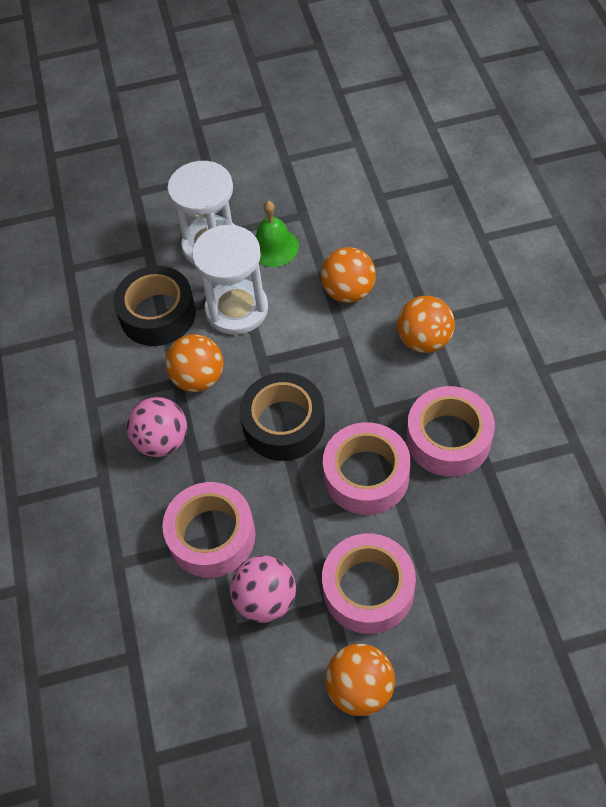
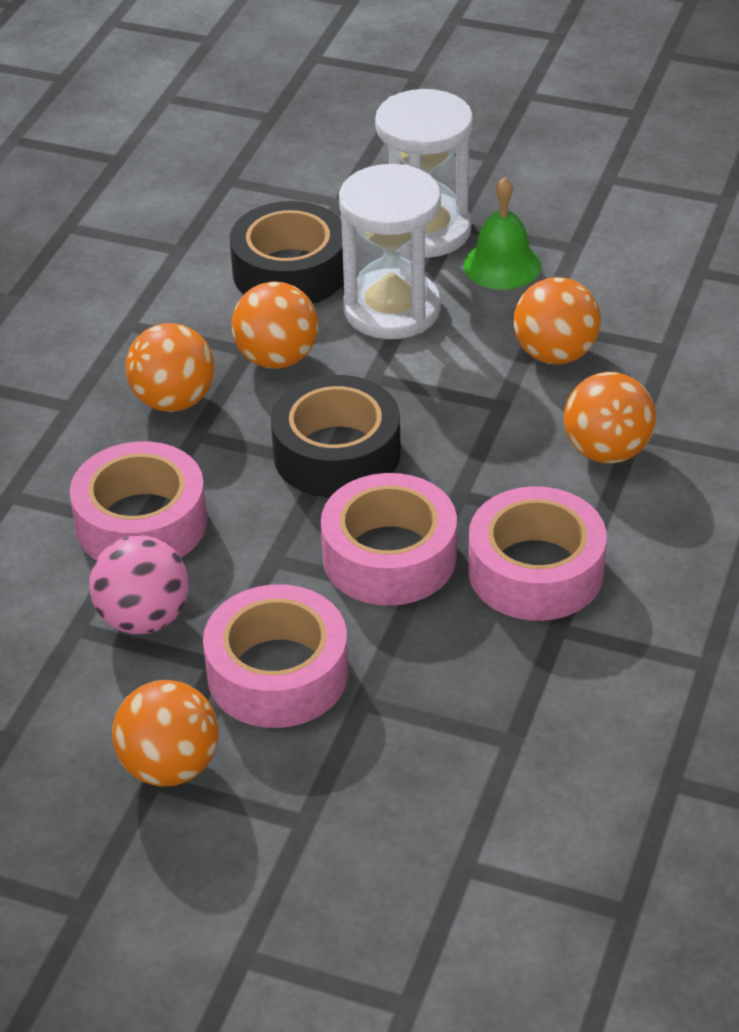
camera: 30 degrees right, 15 degrees down
pink ball [127,397,187,457] -> orange ball [125,323,215,412]

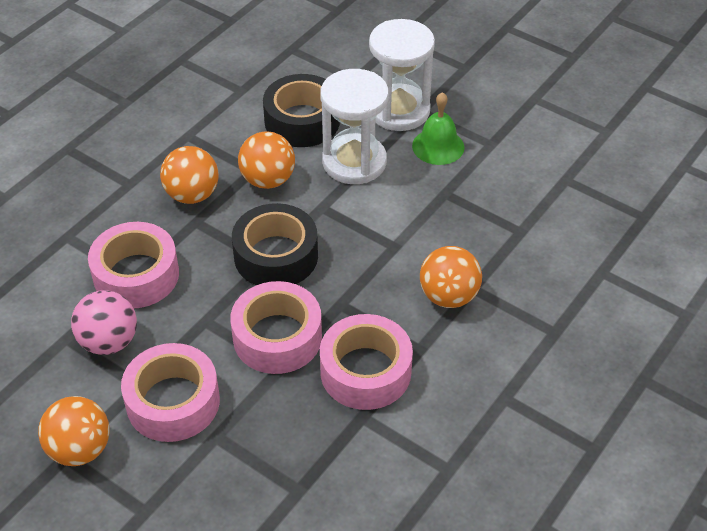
camera: 15 degrees right, 5 degrees up
orange ball [513,277,601,365] -> none

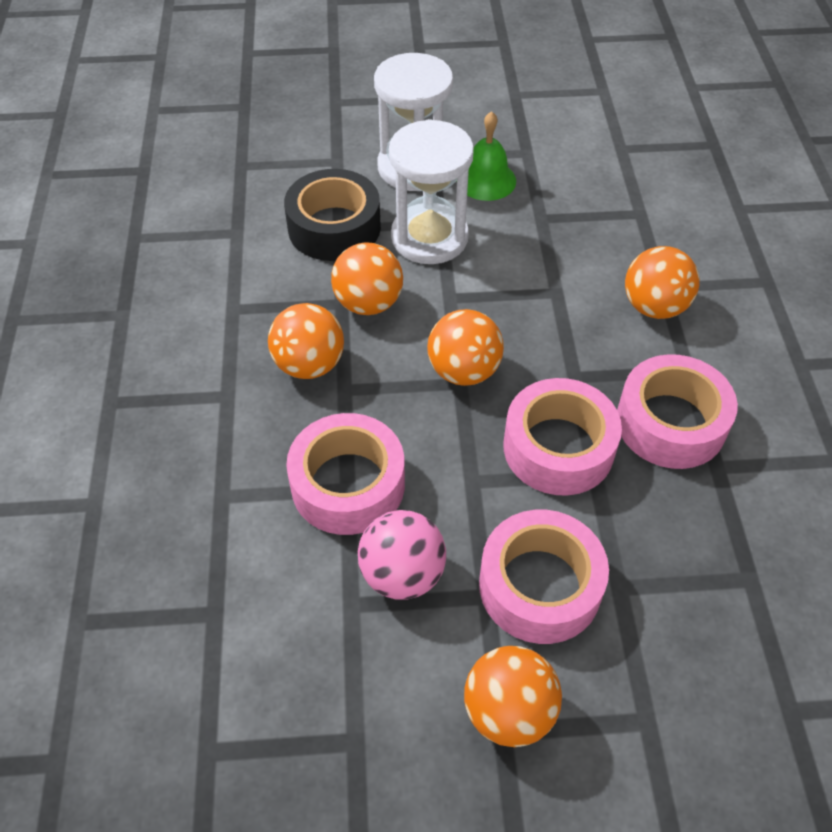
camera: 40 degrees left, 5 degrees up
black tape [232,203,318,285] -> orange ball [427,309,504,386]

